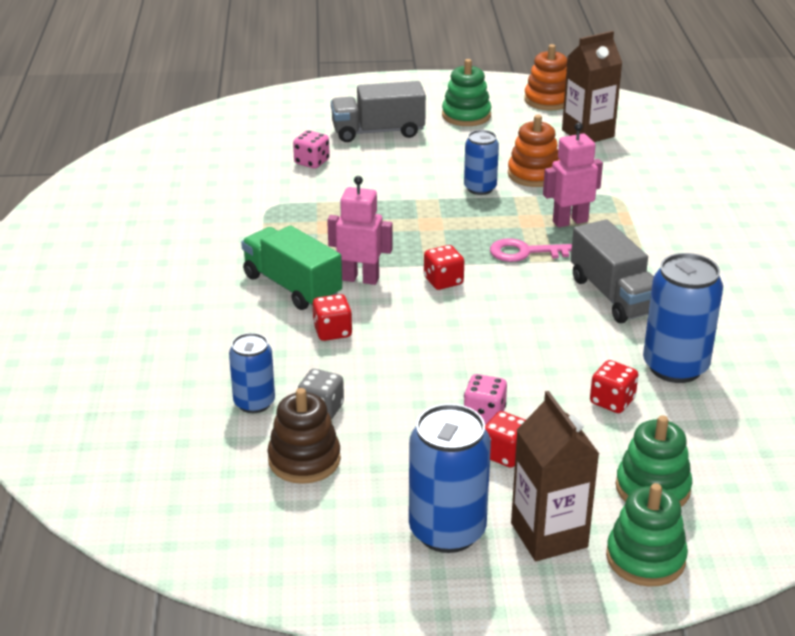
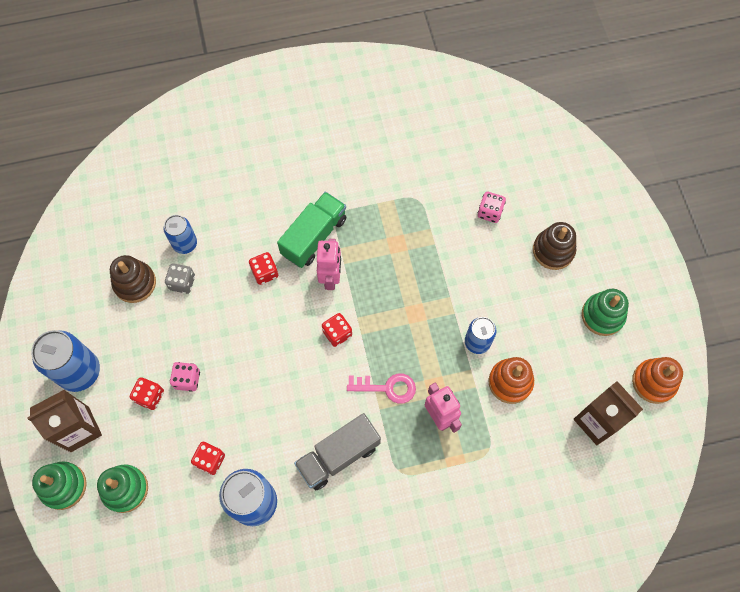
camera: 80 degrees right, 35 degrees up
grey truck [331,81,426,142] -> brown stacking toy [533,222,576,270]
pink key [490,238,572,262] -> pink key turned 105 degrees clockwise [347,373,416,404]

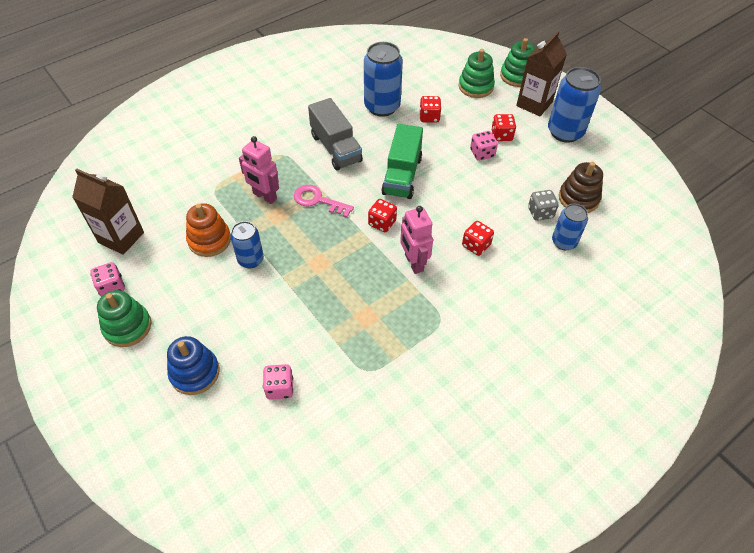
camera: 155 degrees right, 15 degrees down
green truck [277,192,346,268] -> green truck moved to [381,124,423,199]
grey truck [294,413,381,490] -> grey truck turned 120 degrees clockwise [308,98,363,171]
pink key [347,373,416,404] -> pink key turned 45 degrees clockwise [294,185,354,218]
brown stacking toy [533,222,576,270] -> blue stacking toy [167,336,220,395]
orange stacking toy [632,357,683,404] -> none
none -> pink dice [90,262,125,297]

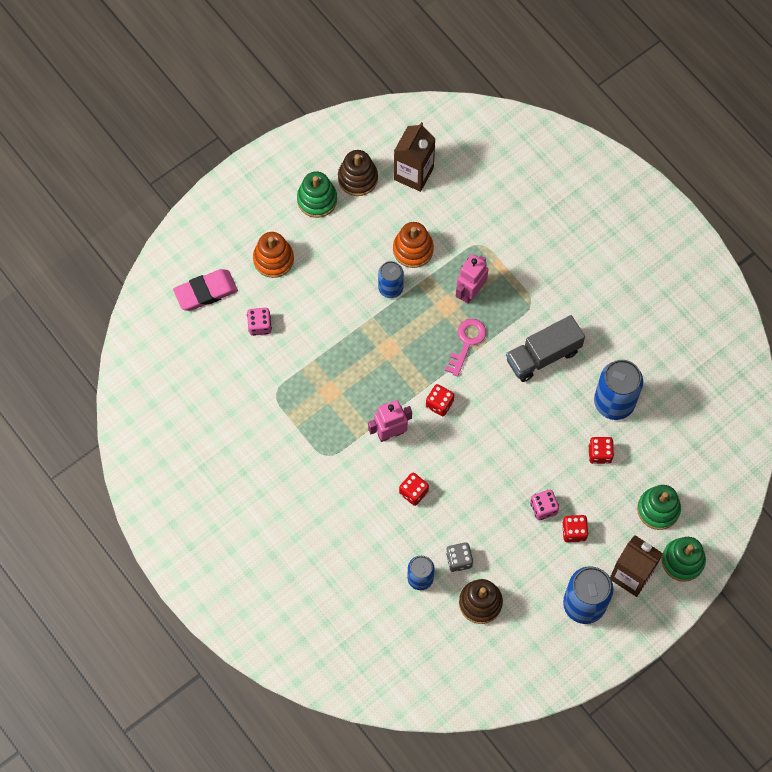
camera: 90 degrees right, 15 degrees up
pink dice [90,262,125,297] -> brown stacking toy [338,150,378,196]
blue stacking toy [167,336,220,395] -> orange stacking toy [253,232,294,278]
green truck [381,124,423,199] -> none
none -> pink eraser [173,269,238,311]

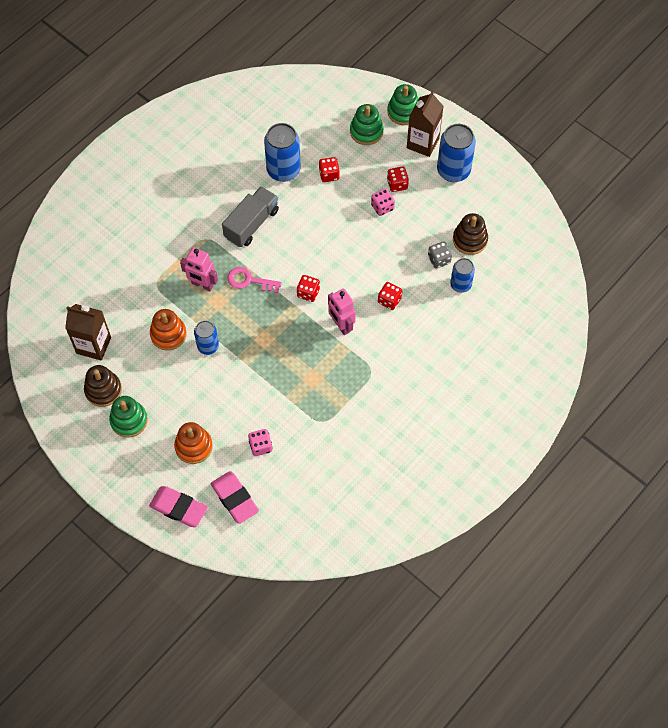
camera: 100 degrees left, 5 degrees down
grey truck [506,315,585,382] -> grey truck turned 105 degrees counterclockwise [222,186,279,247]
none -> pink eraser [149,486,208,527]

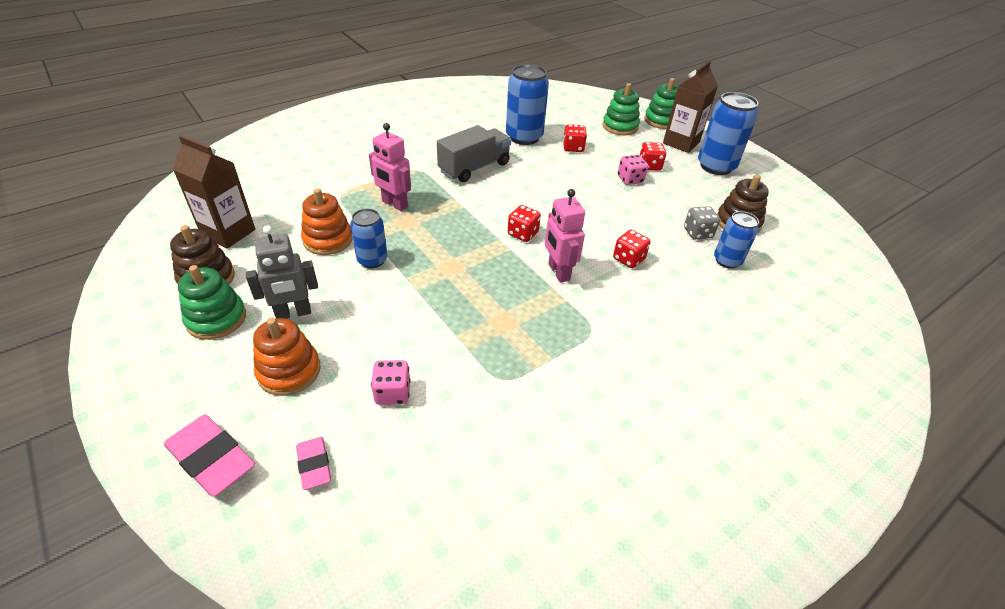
camera: 10 degrees right, 20 degrees down
pink eraser [211,471,259,524] -> pink eraser [296,437,331,490], size x0.58
pink key [227,267,282,293] -> none
none -> grey robot [246,225,318,319]

